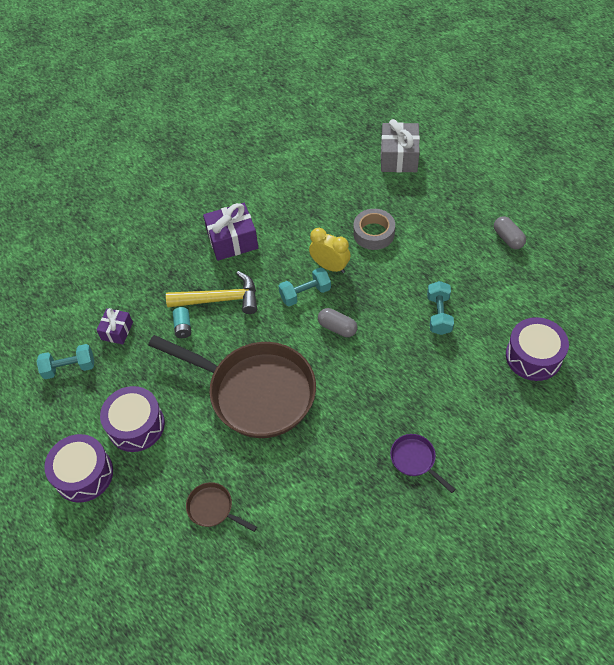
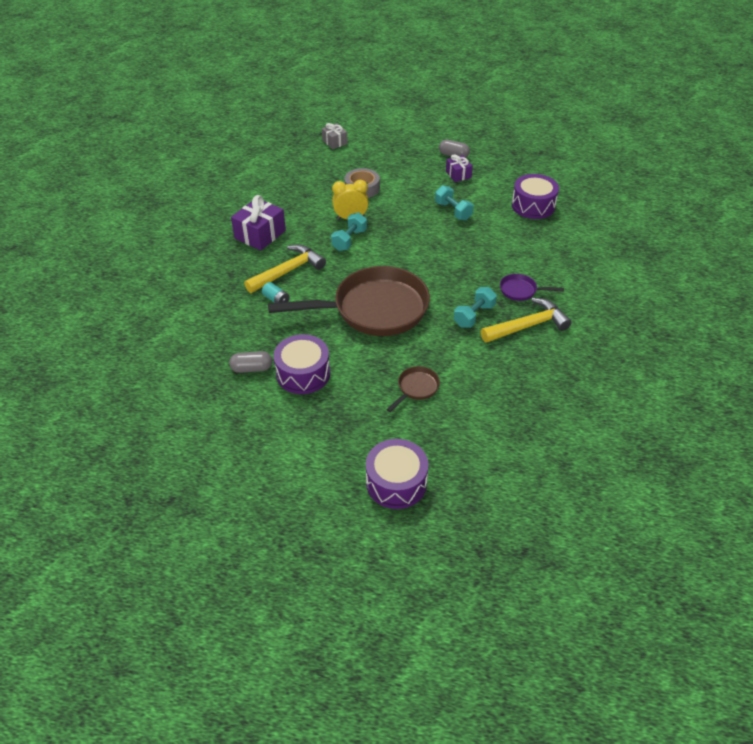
camera: 40 degrees left, 10 degrees down
turquoise dumbbell [37,344,94,379] -> turquoise dumbbell moved to [454,287,497,328]
purple drum [44,434,113,503] -> purple drum moved to [366,439,429,509]
purple gift [96,308,133,344] -> purple gift moved to [446,155,473,182]
brown pan [186,482,257,532] -> brown pan turned 135 degrees clockwise [386,366,440,412]
grey capsule [318,308,357,337] -> grey capsule moved to [229,351,272,373]
grey gift [381,119,420,173] -> grey gift [322,123,348,149], size x0.59
none -> yellow hammer [481,298,572,343]

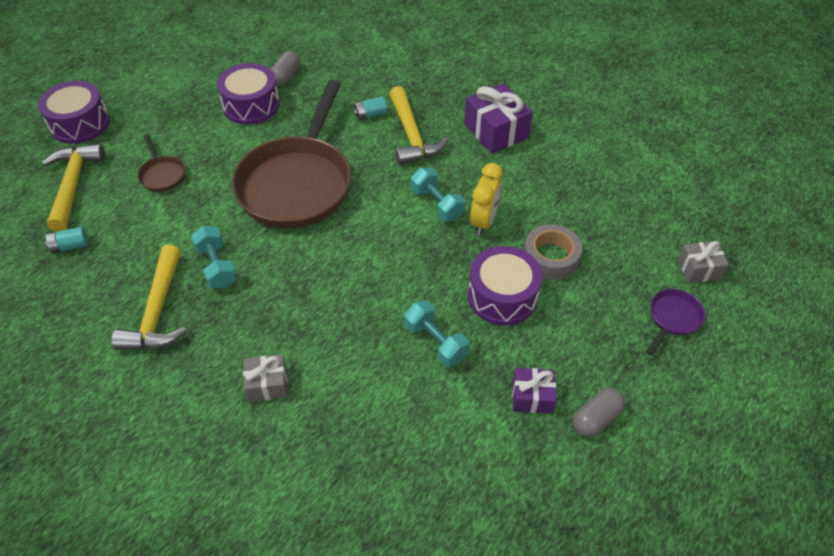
camera: 115 degrees right, 5 degrees up
turquoise dumbbell [435,185,474,220] -> turquoise dumbbell turned 60 degrees clockwise [404,301,470,367]
purple pan [500,274,564,301] -> purple pan moved to [646,289,705,355]
purple drum [512,174,559,219] -> purple drum moved to [468,246,543,325]
none -> yellow hammer [42,144,105,231]
none -> turquoise battery [45,227,89,253]
none -> grey gift [243,354,288,402]

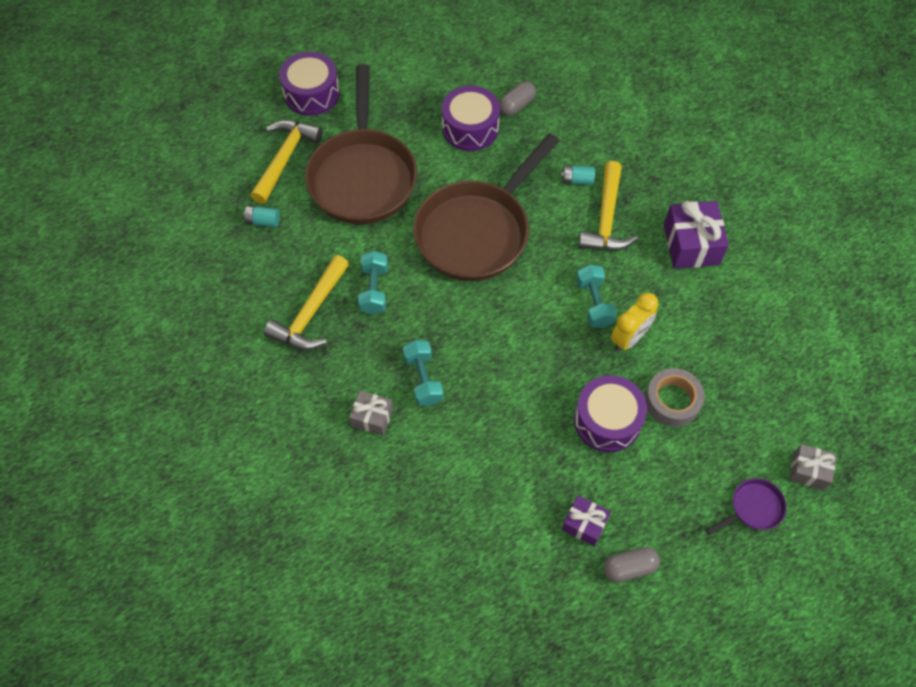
camera: 25 degrees right, 10 degrees up
brown pan [138,134,185,192] -> brown pan [305,64,417,224], size x2.48
turquoise dumbbell [404,301,470,367] -> turquoise dumbbell moved to [403,340,443,406]

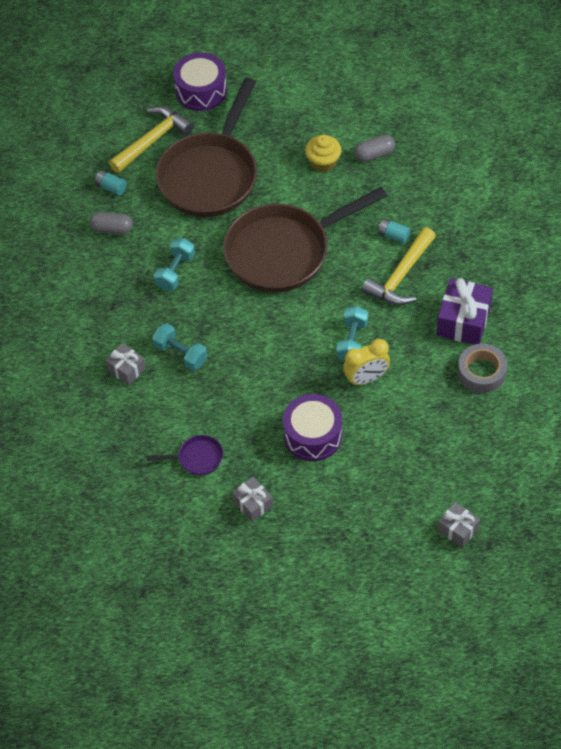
camera: 25 degrees right, 5 degrees down
yellow hammer [264,255,349,350] -> none
turquoise dumbbell [403,340,443,406] -> turquoise dumbbell turned 60 degrees counterclockwise [152,323,207,371]
purple drum [442,86,500,151] -> yellow cupcake [305,135,341,172]
purple gift [562,496,611,546] -> grey gift [232,477,273,522]
grey capsule [604,547,660,583] -> grey capsule moved to [90,212,133,234]
grey tape [645,368,705,427] -> grey tape moved to [458,344,507,393]
purple pan [706,478,787,535] -> purple pan moved to [147,435,223,475]

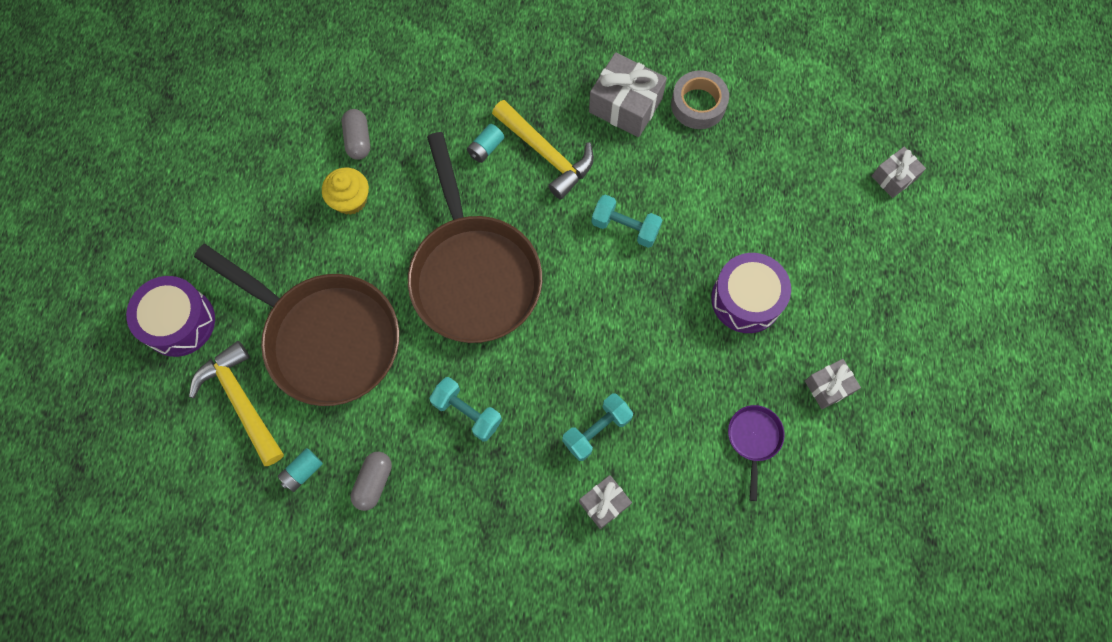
camera: 80 degrees left, 15 degrees up
yellow clock [343,339,390,386] -> none
purple gift [436,278,493,345] -> grey gift [589,52,667,137]

